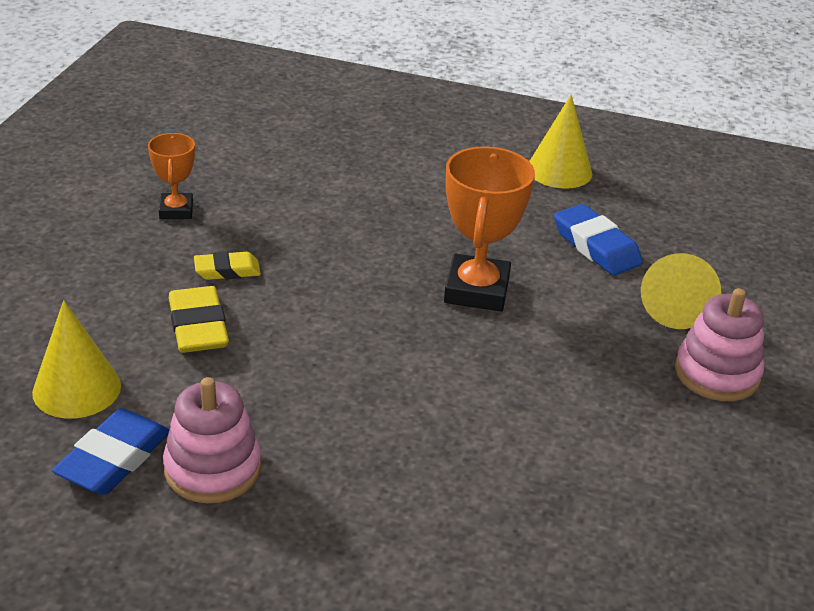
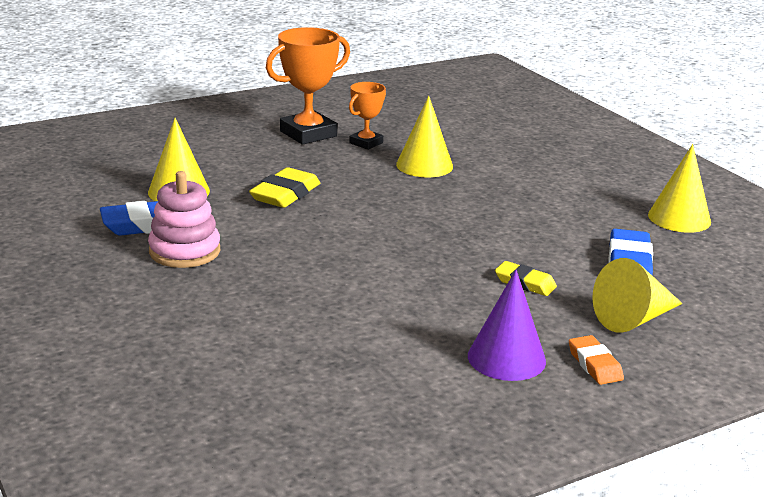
camera: 45 degrees right, 10 degrees down
yellow eraser [194,252,261,280] -> yellow eraser moved to [495,261,557,296]
orange trophy [444,146,535,311] -> orange trophy moved to [266,27,350,145]
pink stacking toy [675,288,764,401] -> orange eraser [569,335,624,385]
none -> yellow cone [396,96,453,178]
none -> purple cone [468,270,546,381]

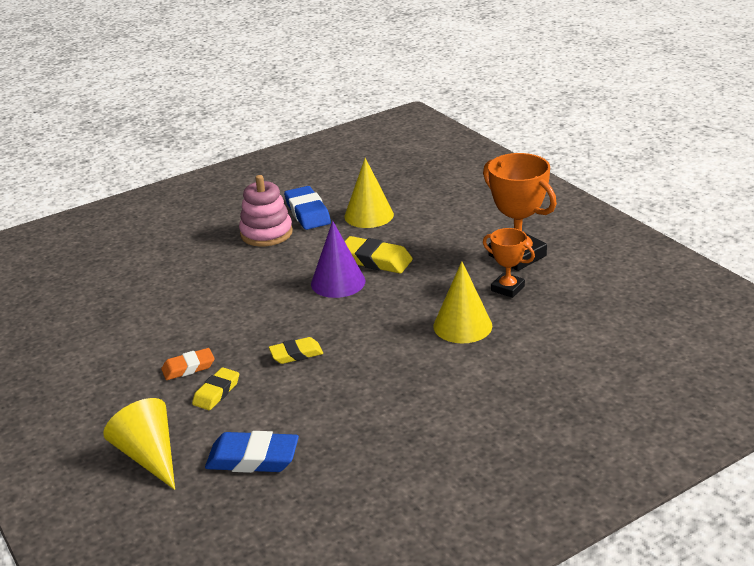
camera: 90 degrees right, 5 degrees up
purple cone [468,270,546,381] -> purple cone moved to [311,221,365,298]
orange eraser [569,335,624,385] -> orange eraser moved to [161,348,215,380]
yellow cone [648,144,711,233] -> none
none -> yellow eraser [269,337,323,364]

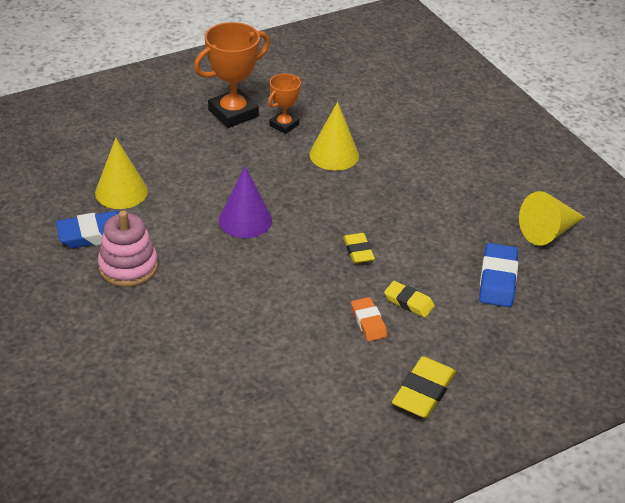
camera: 90 degrees left, 10 degrees up
yellow cone [103,398,175,490] -> yellow cone moved to [519,191,585,246]
yellow eraser [345,236,413,274] -> yellow eraser moved to [392,356,456,418]

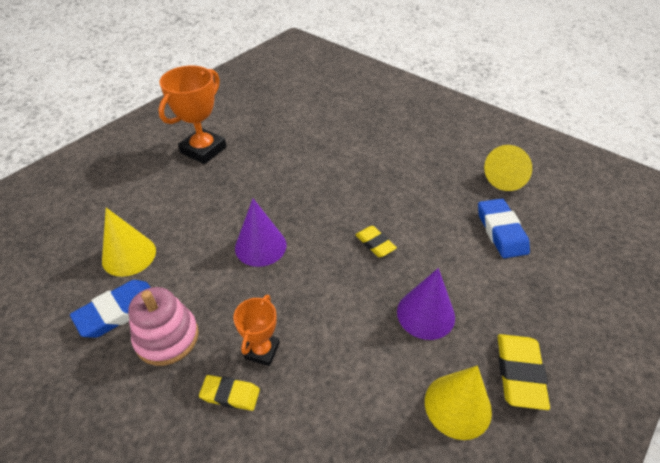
camera: 20 degrees left, 5 degrees up
orange trophy [268,73,302,134] -> orange trophy moved to [233,295,280,366]
yellow cone [309,102,359,171] -> yellow cone moved to [425,366,492,440]
orange eraser [351,297,387,341] -> purple cone [397,268,455,340]
yellow eraser [384,281,435,318] -> yellow eraser moved to [199,375,260,411]

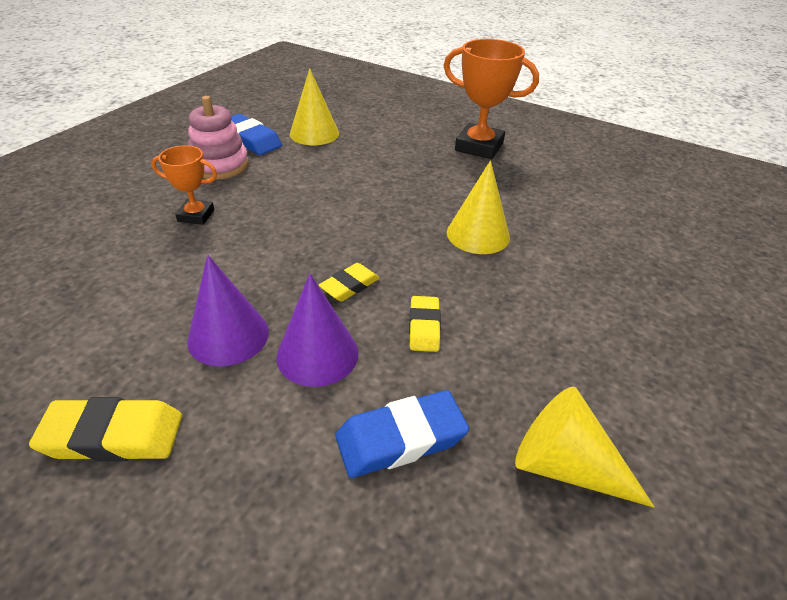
camera: 80 degrees right, 5 degrees down
yellow eraser [199,375,260,411] -> yellow eraser moved to [409,296,441,352]
purple cone [235,199,286,267] -> purple cone moved to [277,274,359,387]
yellow cone [425,366,492,440] -> yellow cone moved to [447,160,510,254]

